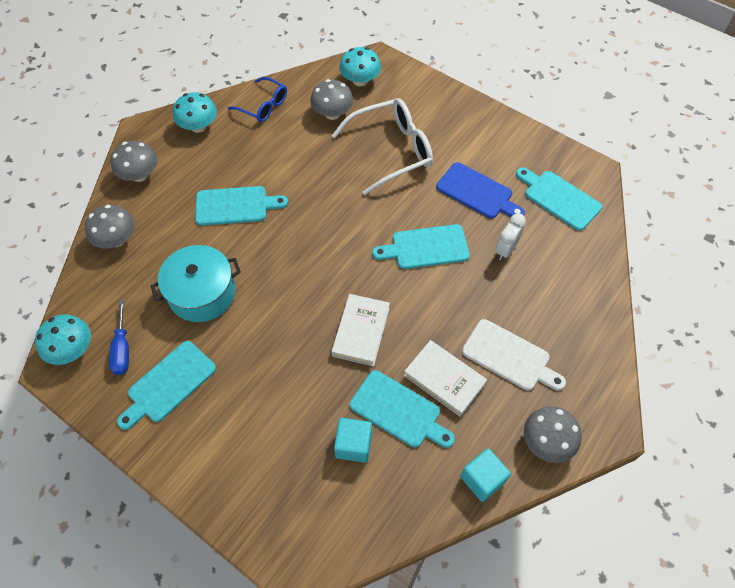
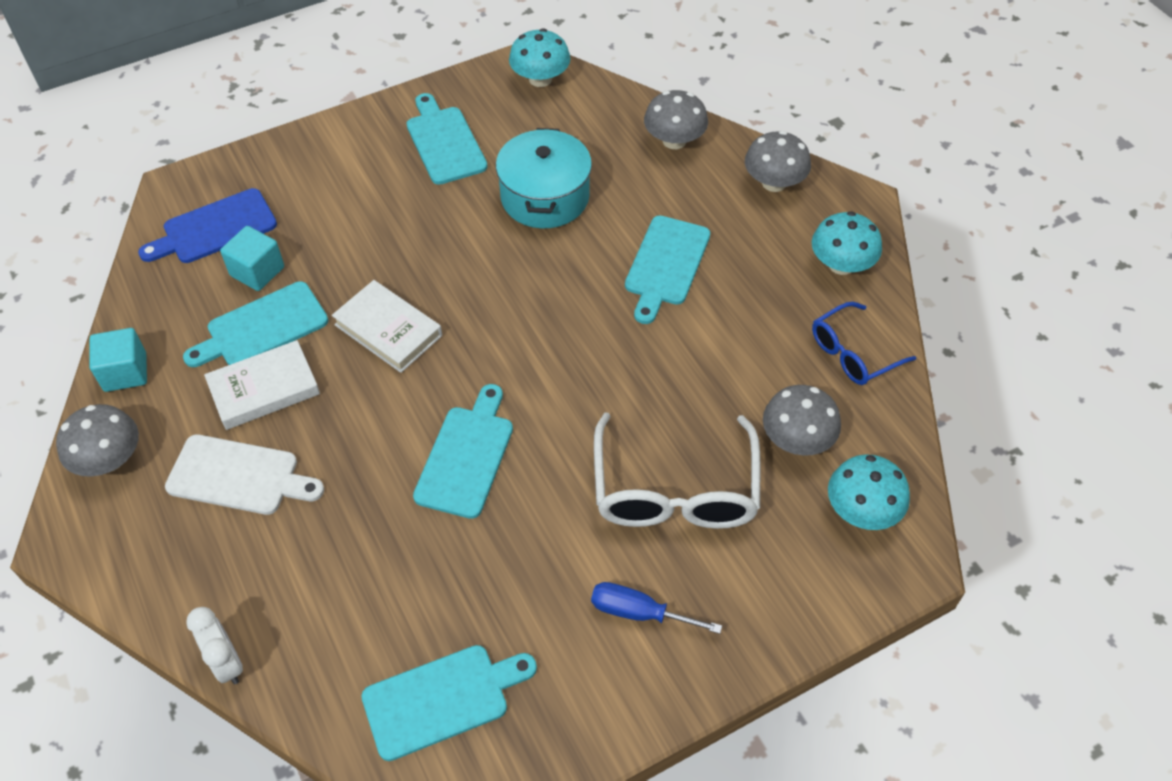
camera: 115 degrees right, 5 degrees down
blue screwdriver [109,300,129,375] -> blue screwdriver moved to [591,582,722,634]
blue cutting board [436,162,525,218] -> blue cutting board moved to [138,188,277,263]
white cutting board [462,319,566,391] -> white cutting board turned 135 degrees counterclockwise [165,434,324,515]
white clock [495,213,526,261] -> white clock moved to [186,607,243,685]

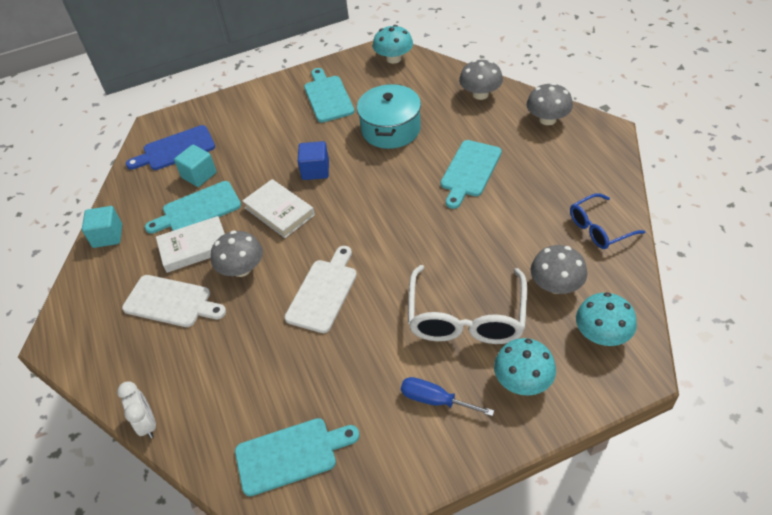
camera: 10 degrees right, 5 degrees down
grey mushroom [56,404,139,477] -> grey mushroom moved to [211,230,263,277]
turquoise cutting board [413,384,513,519] -> white cutting board [285,246,357,333]
turquoise mushroom [812,211,882,275] -> turquoise mushroom moved to [494,338,556,396]
none -> blue cube [298,141,329,180]

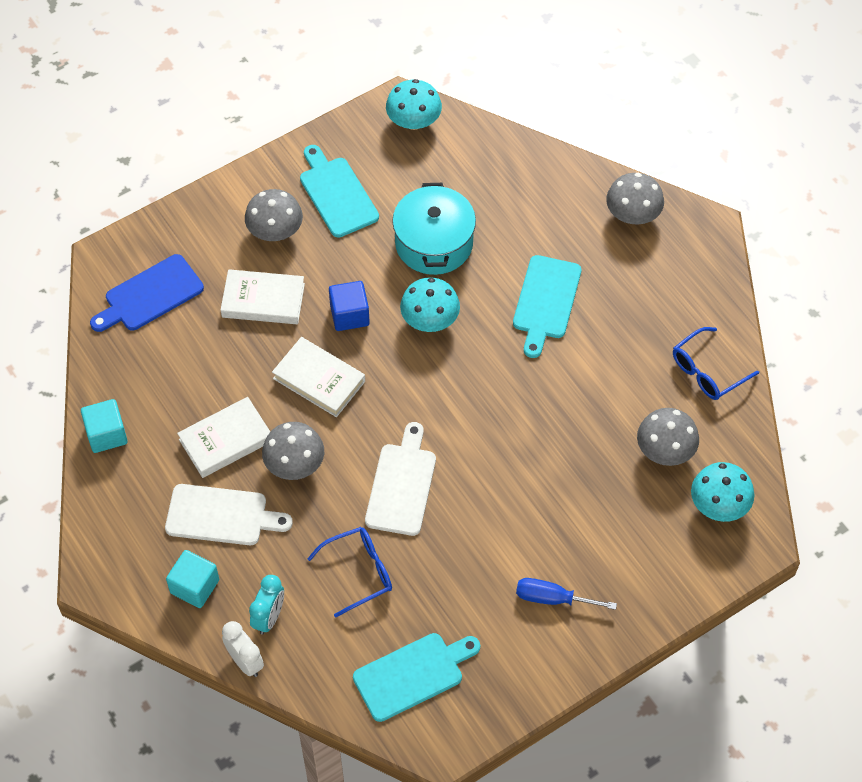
camera: 15 degrees left, 10 degrees up
turquoise cutting board [145,181,241,234] -> none
turquoise cube [174,145,217,187] -> turquoise cube moved to [166,550,219,608]
white glasses [408,265,527,344] -> none
grey mushroom [459,60,503,100] -> grey mushroom moved to [245,189,303,241]
turquoise mushroom [494,338,556,396] -> turquoise mushroom moved to [400,277,460,332]
none -> white book [221,269,305,324]
none -> turquoise clock [249,575,284,635]
none -> blue glasses [307,527,392,617]

